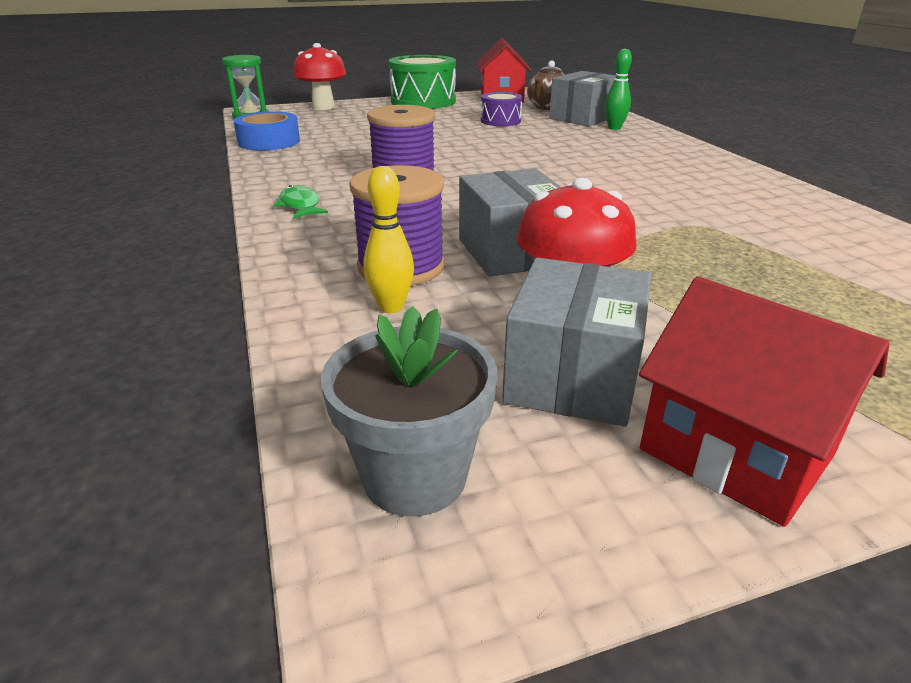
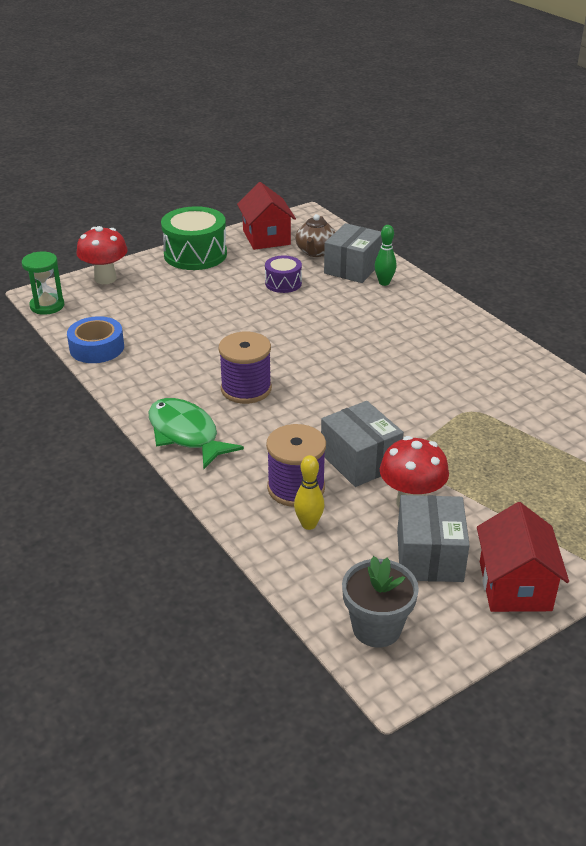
camera: 15 degrees left, 5 degrees up
green fish [274,185,328,218] -> green fish [148,398,244,469], size x1.92
red house [639,276,890,527] -> red house turned 60 degrees clockwise [477,502,569,612]

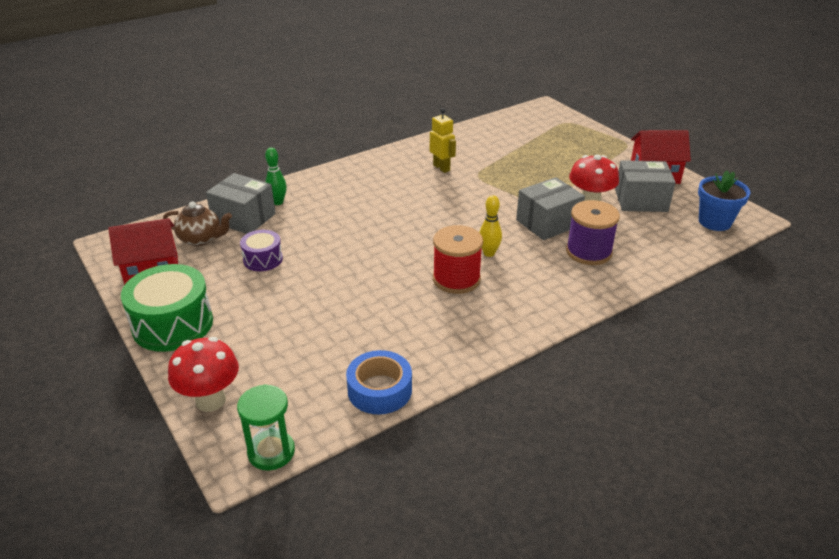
camera: 90 degrees left, 0 degrees up
green fish [148,398,244,469] -> none
purple spool [218,332,272,404] -> red spool [433,225,483,294]
yellow bowling pin [294,455,324,530] -> yellow bowling pin moved to [479,195,502,257]
grey flower pot [342,556,419,647] -> blue flower pot [698,171,751,231]
none -> yellow robot [430,108,456,173]

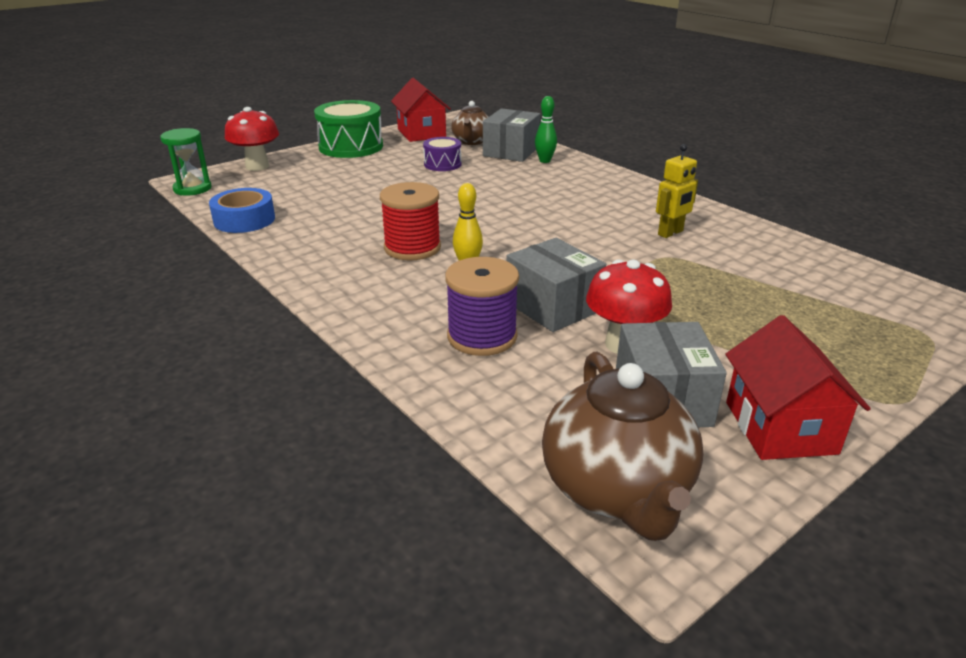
camera: 85 degrees right, 5 degrees down
blue flower pot [698,171,751,231] -> brown teapot [542,352,703,541]

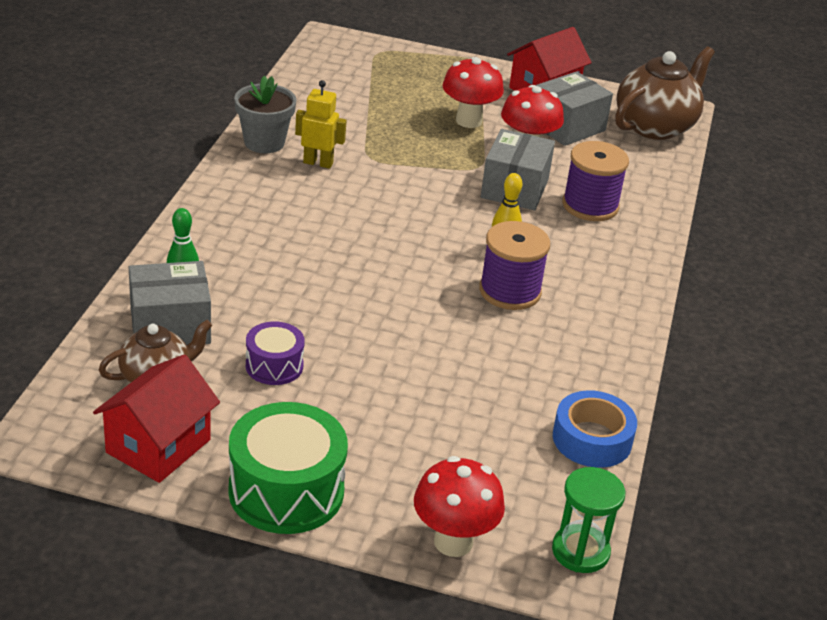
camera: 130 degrees left, 5 degrees up
red spool [380,182,441,260] -> purple spool [479,221,550,310]
none -> grey flower pot [234,76,297,153]
none -> red mushroom [442,57,504,128]

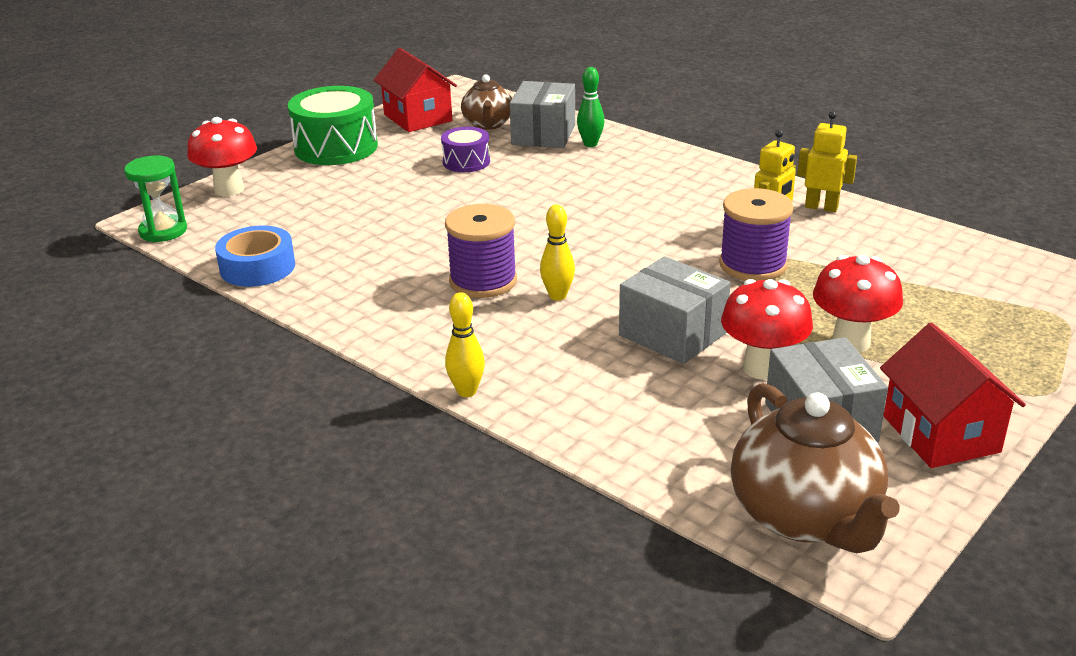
camera: 120 degrees right, 5 degrees down
grey flower pot [234,76,297,153] -> yellow robot [797,111,857,212]
purple spool [562,141,629,221] -> purple spool moved to [719,188,794,281]
none -> yellow bowling pin [445,292,485,397]

